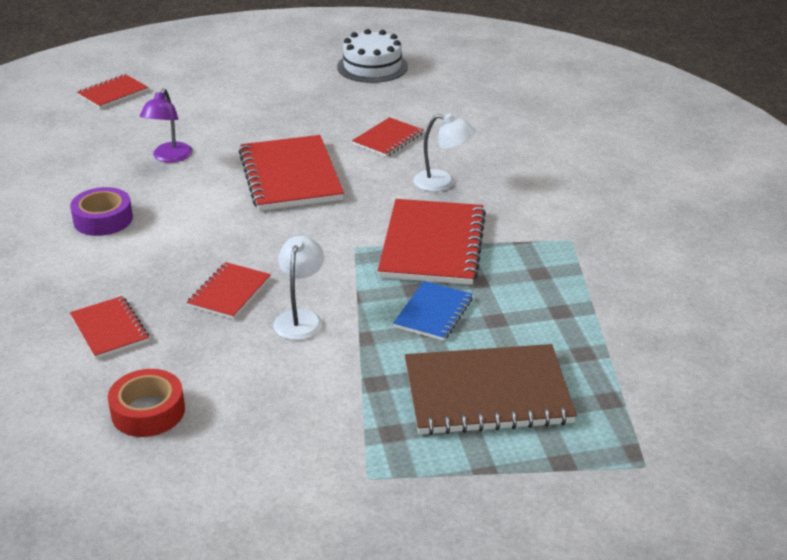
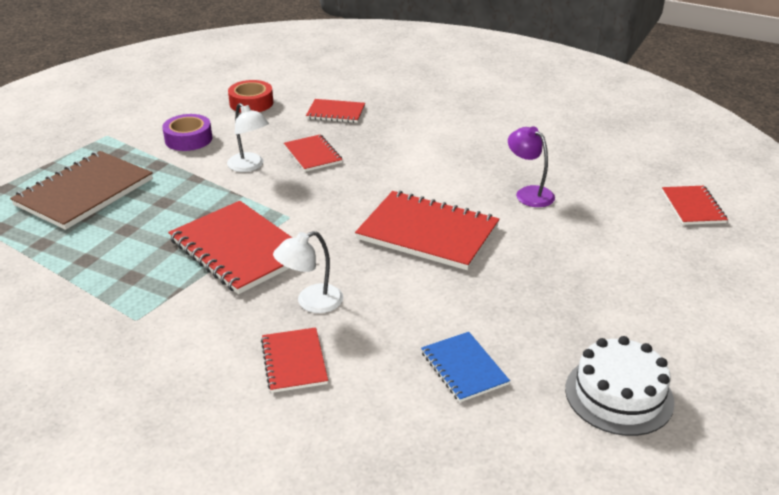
camera: 130 degrees right, 0 degrees up
purple tape [70,187,133,236] -> purple tape moved to [162,114,213,151]
red notebook [352,117,423,157] -> red notebook moved to [261,327,328,393]
blue notebook [393,281,473,341] -> blue notebook moved to [421,332,510,402]

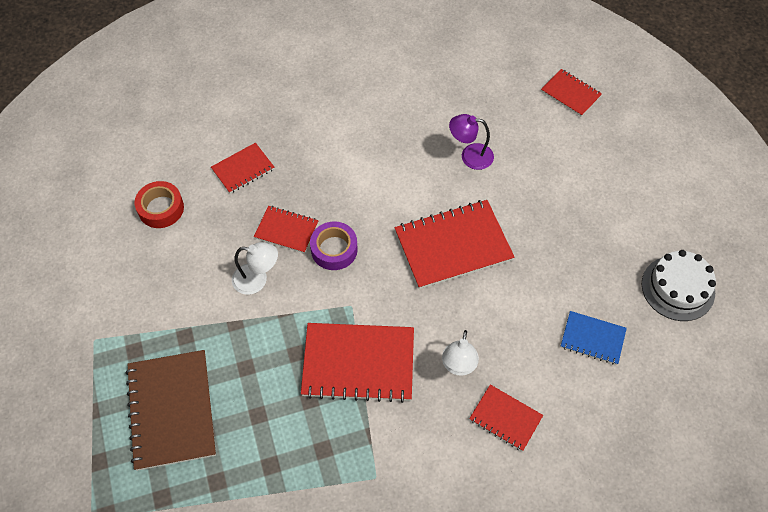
camera: 45 degrees left, 25 degrees up
purple tape [162,114,213,151] -> purple tape moved to [310,221,358,270]

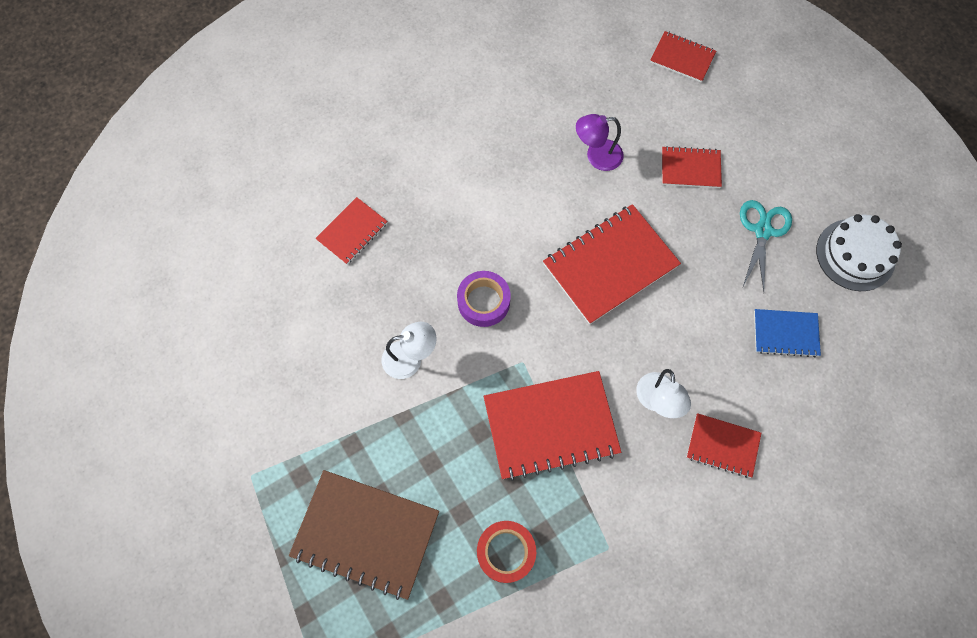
camera: 15 degrees left, 10 degrees up
brown notebook [126,350,216,471] -> brown notebook turned 45 degrees counterclockwise [289,470,439,600]
red tape [134,181,184,228] -> red tape moved to [477,521,536,583]
red notebook [254,206,318,253] -> red notebook moved to [662,146,722,188]
none -> turquoise scissors [740,200,792,292]

